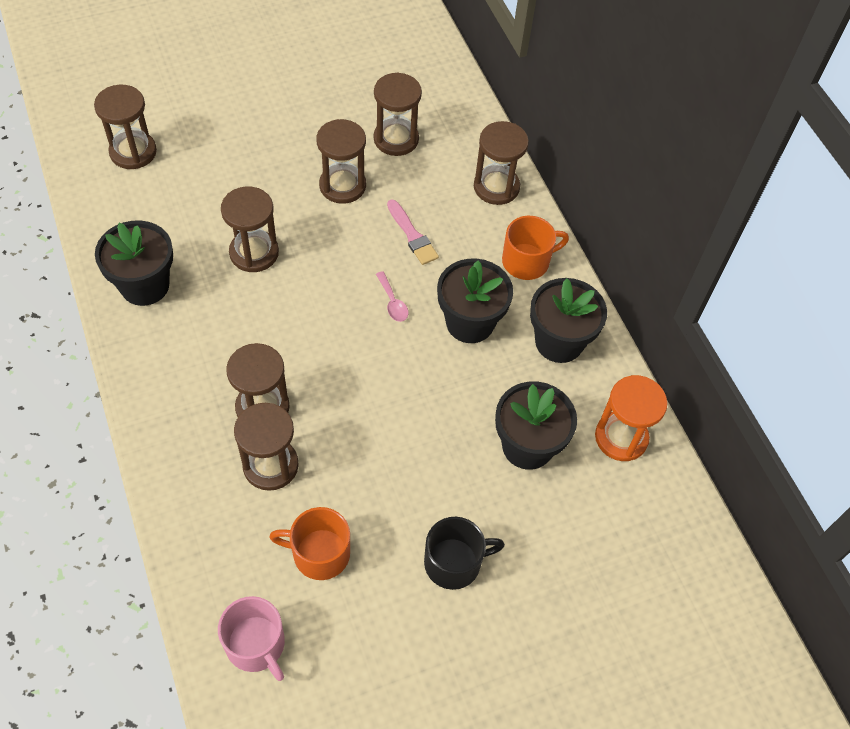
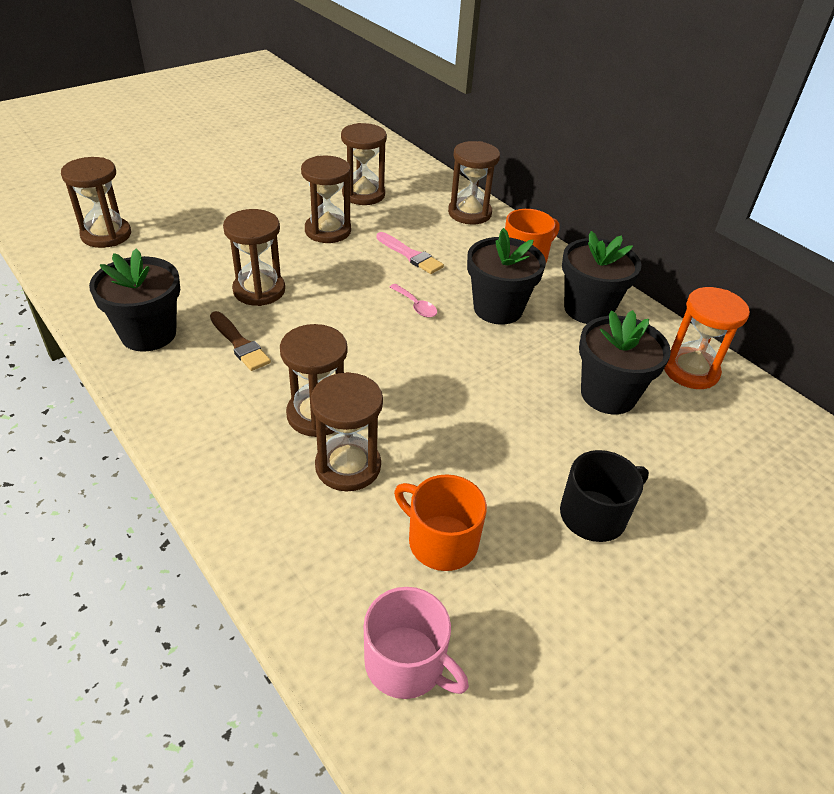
camera: 15 degrees left, 15 degrees down
orange mug [269,507,350,580] -> orange mug turned 45 degrees clockwise [394,475,487,571]
none -> brown brush [210,311,271,371]

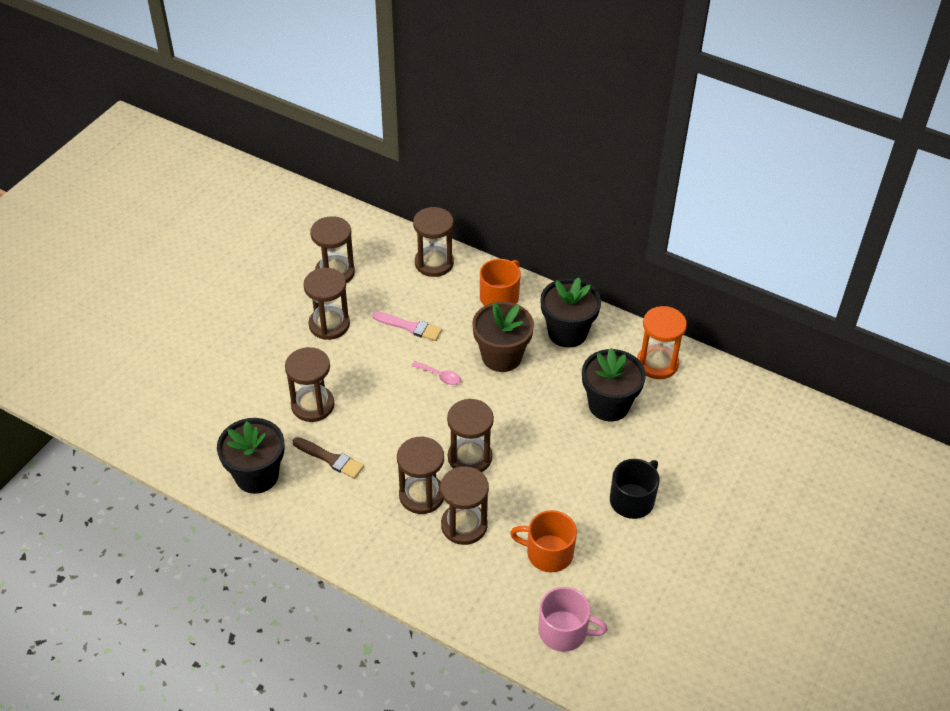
camera: 20 degrees left, 5 degrees up
brown hourglass [61,157,131,248] -> brown hourglass moved to [447,399,494,472]
black flower pot [467,228,546,325] -> brown flower pot [472,302,534,372]

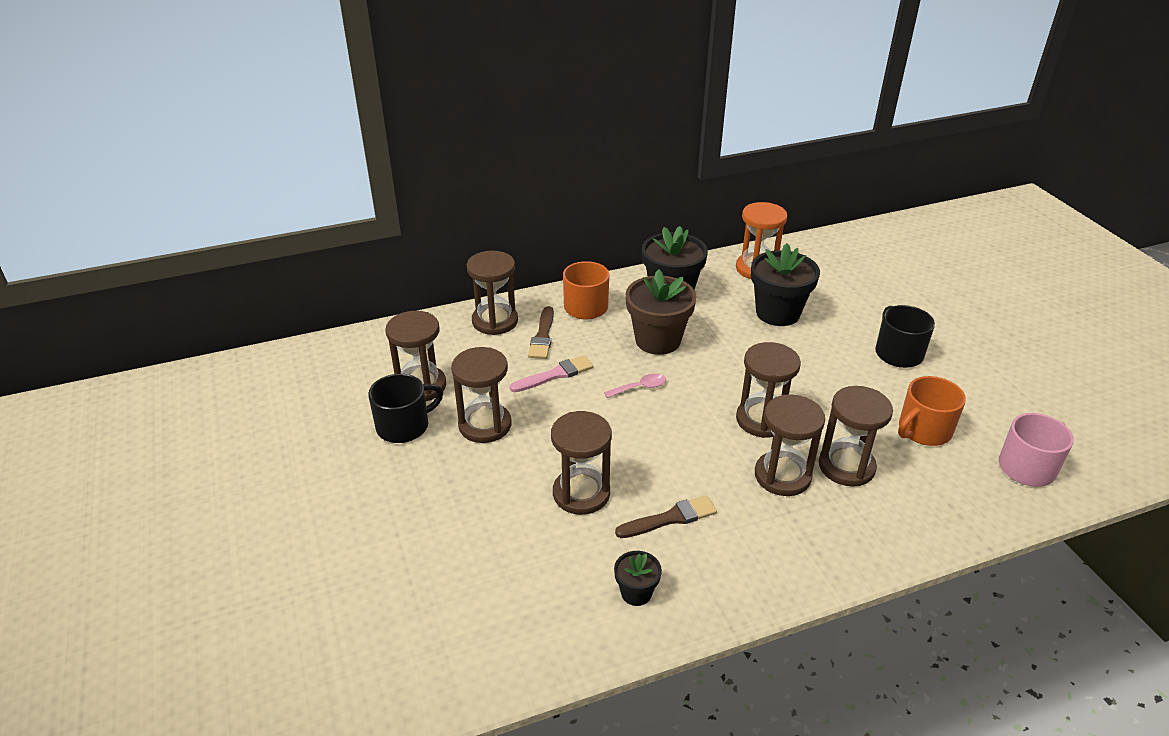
camera: 50 degrees left, 10 degrees down
black flower pot [217,418,284,494] -> black flower pot [614,551,662,606], size x0.50
none -> black mug [368,374,443,443]
none -> brown brush [528,306,554,359]

